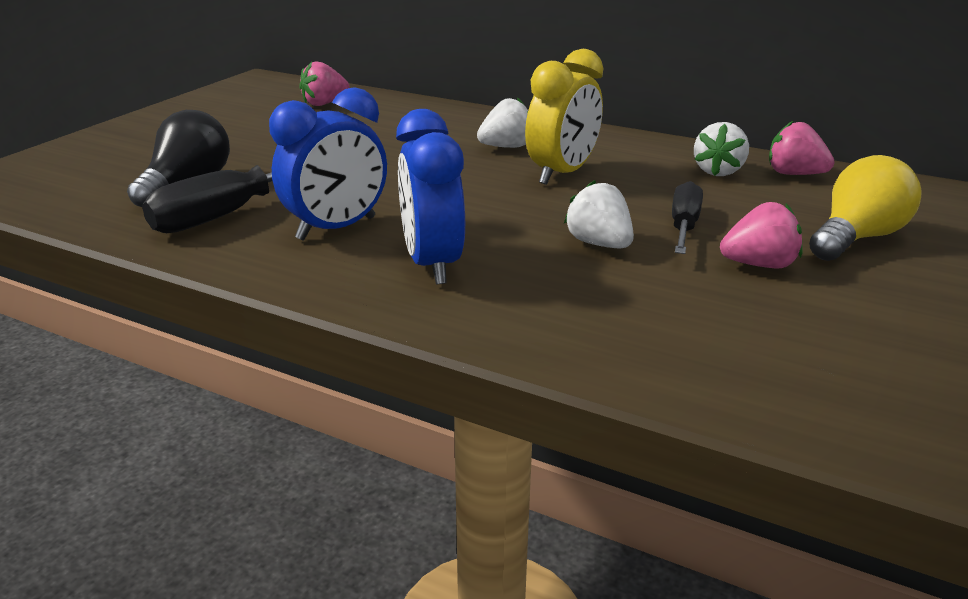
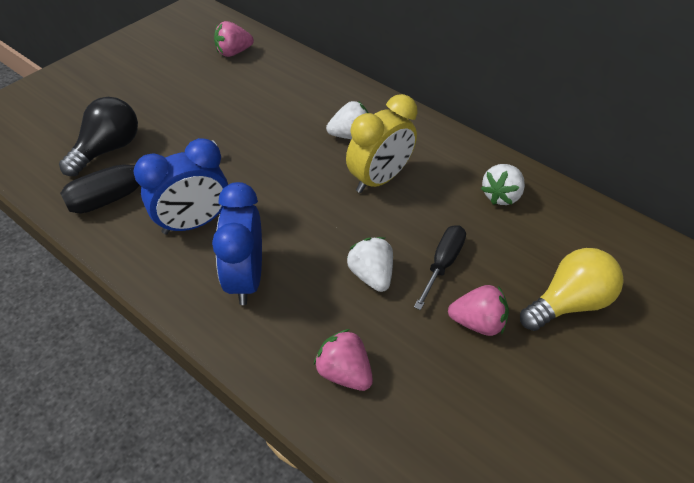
camera: 10 degrees right, 20 degrees up
pink strawberry [769,121,835,175] -> pink strawberry moved to [314,329,373,391]

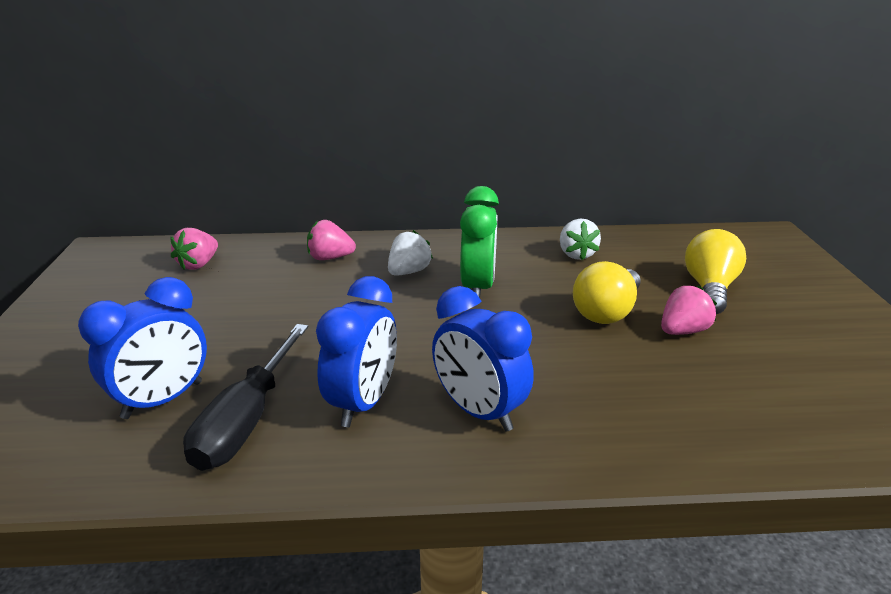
camera: 40 degrees left, 20 degrees down
black light bulb [59,97,138,176] -> blue clock [78,277,207,419]
pink strawberry [314,329,373,391] -> pink strawberry moved to [307,220,356,260]
yellow clock [346,94,418,193] -> green clock [460,186,499,298]
white strawberry [347,237,393,292] -> none
black screwdriver [414,225,466,310] -> yellow light bulb [573,261,641,324]

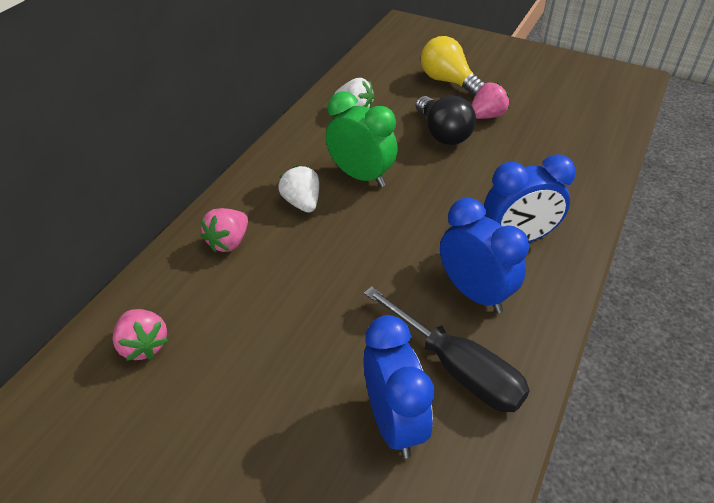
camera: 60 degrees left, 15 degrees up
yellow light bulb [573,261,641,324] -> black light bulb [416,95,476,145]
pink strawberry [661,285,717,335] -> pink strawberry turned 60 degrees clockwise [471,82,509,119]

